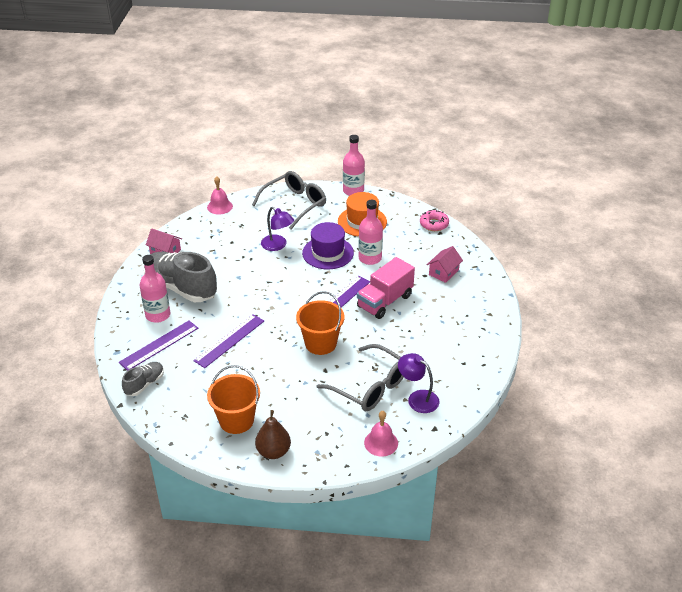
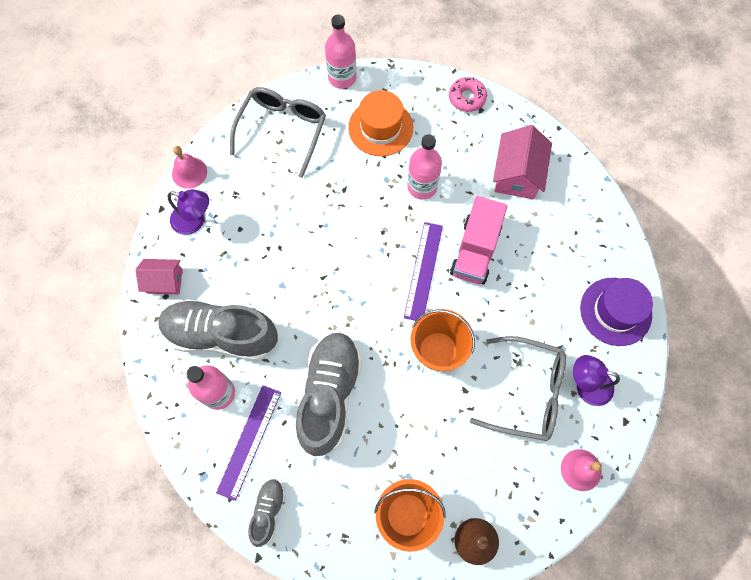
camera: 25 degrees left, 30 degrees up
purple ruler [193,314,264,368] -> grey shoe [296,332,362,456]
purple lamp [261,207,294,251] -> purple lamp moved to [168,189,209,235]
purple hat [302,222,354,269] -> purple hat moved to [580,278,653,346]
pink house [427,246,463,283] -> pink house [493,125,552,199], size x1.55

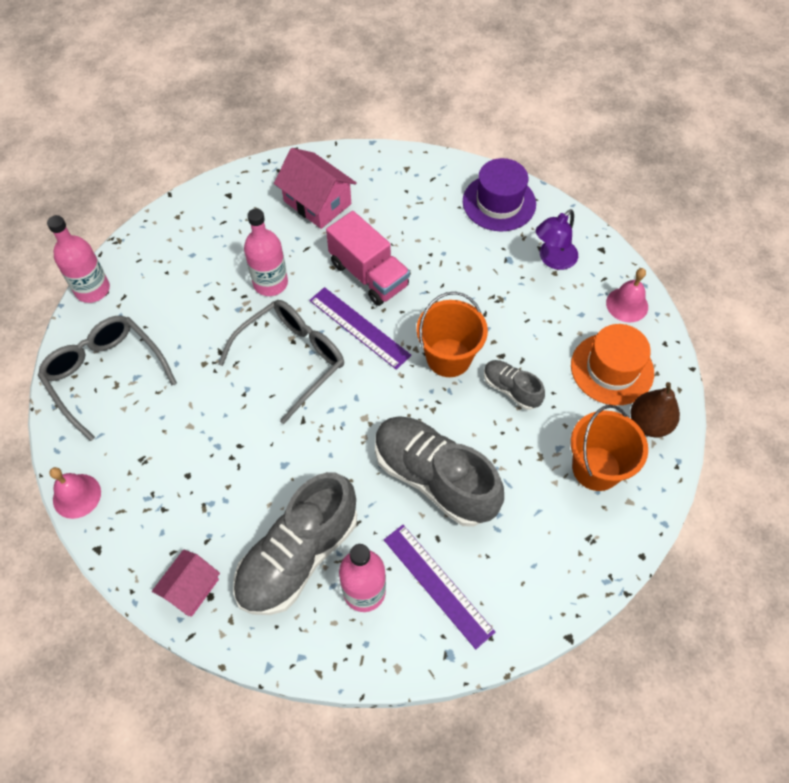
camera: 60 degrees left, 10 degrees down
purple lamp [168,189,209,235] -> none
grey shoe [248,479,286,547] -> grey shoe moved to [484,360,545,410]
orange hat [348,90,413,156] -> orange hat moved to [571,324,654,405]
pink donut [449,77,487,112] -> none
grey glasses [470,336,566,441] -> grey glasses moved to [218,300,344,424]

